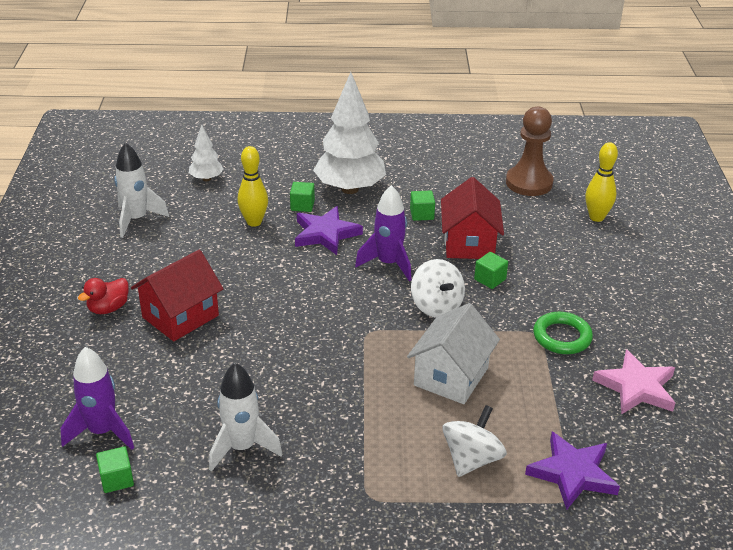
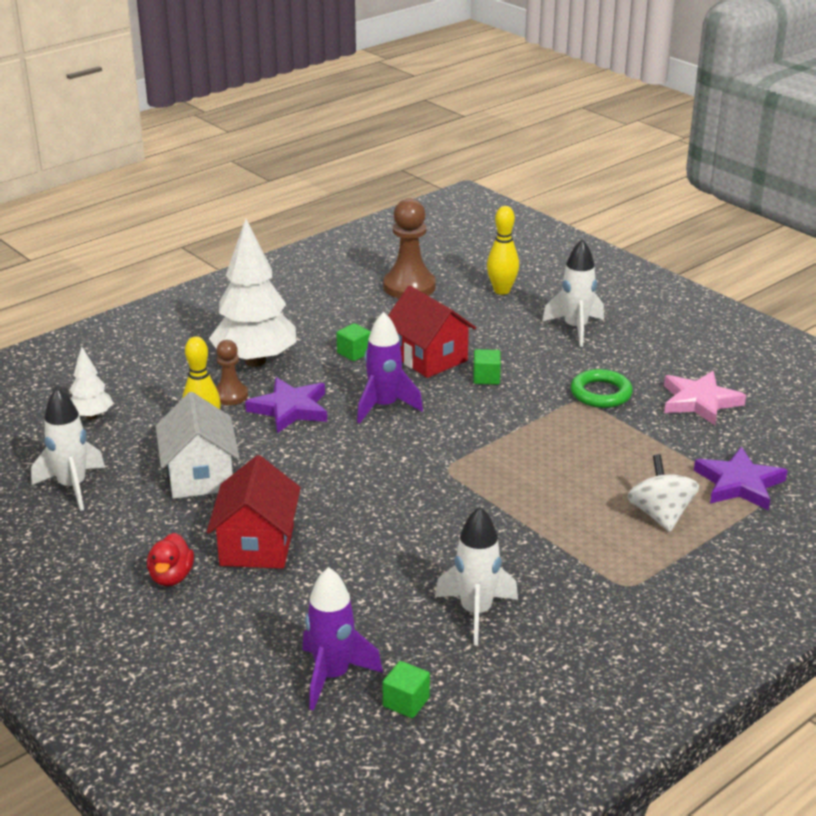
camera: 40 degrees left, 5 degrees down
green cube [290,182,315,212] -> brown pawn [216,340,248,405]
white house [407,303,500,404] -> white house moved to [156,392,240,499]
white spinning top [411,259,465,317] -> none
none -> white rocket [542,239,604,347]

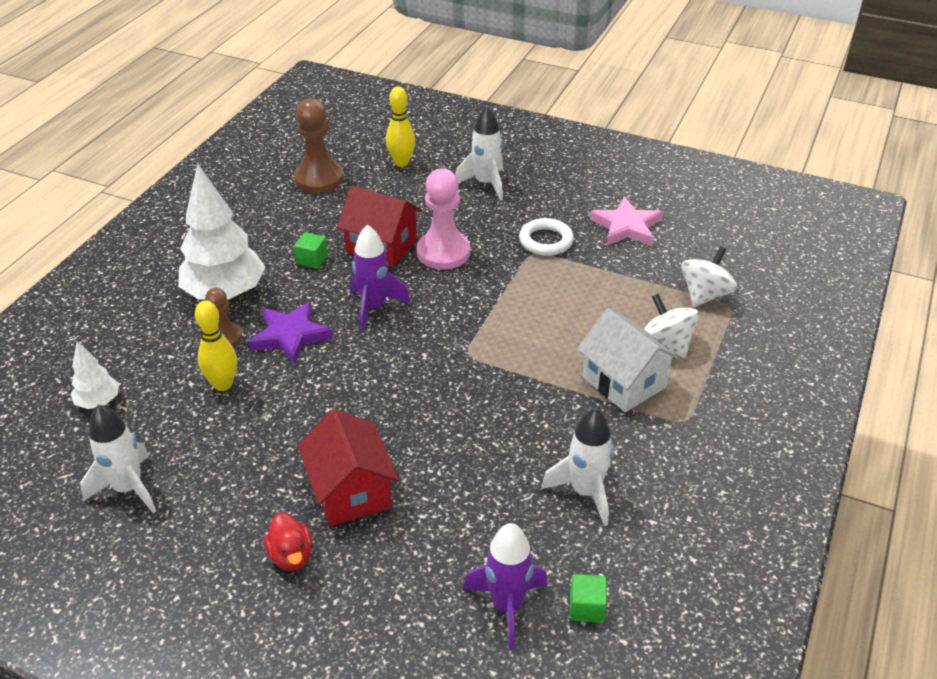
camera: 25 degrees left, 10 degrees up
white house [156,392,240,499] -> white house moved to [577,308,680,412]
green cube [473,349,501,385] -> pink pawn [417,168,470,270]
green ring [571,369,633,408] -> white ring [519,218,574,256]
purple star [694,447,788,510] -> white spinning top [681,247,737,307]

